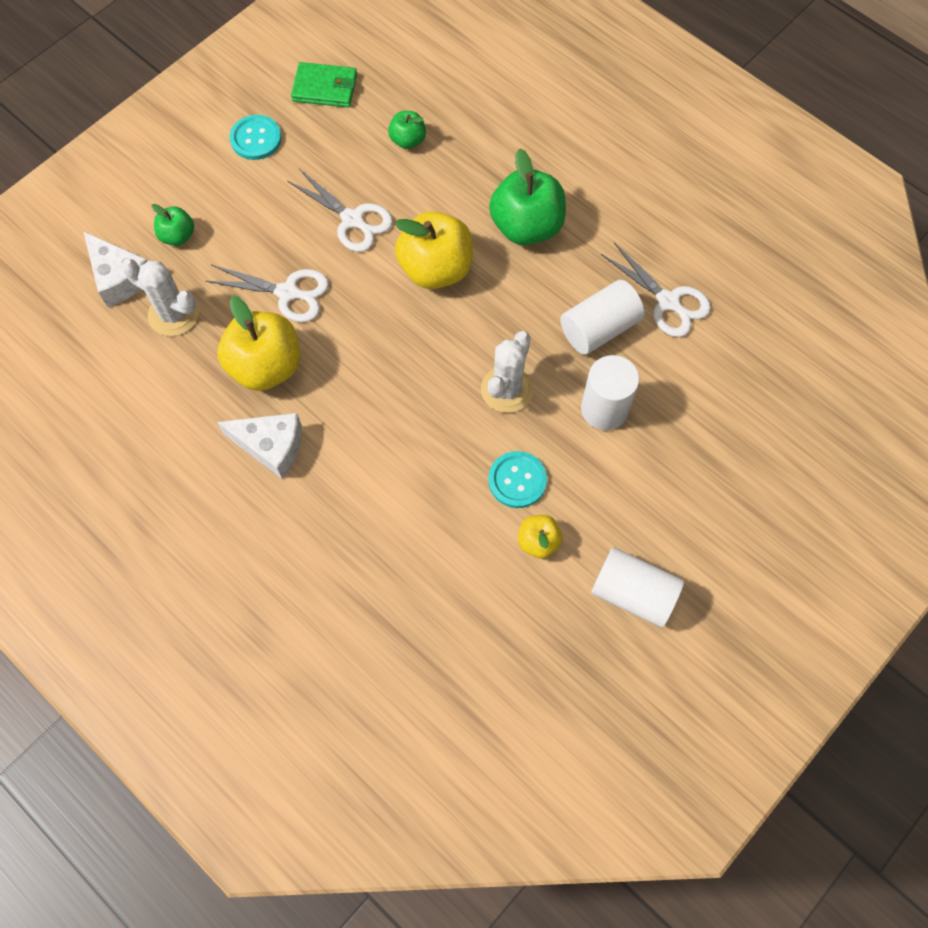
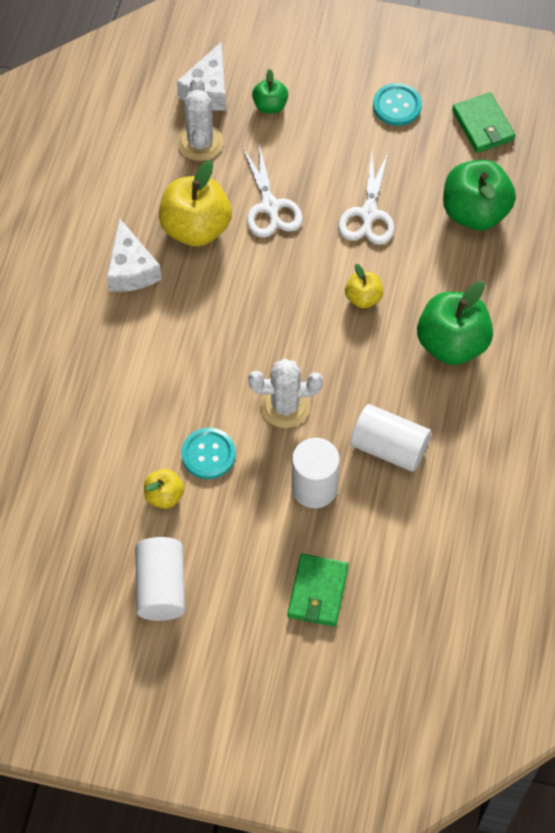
camera: 60 degrees right, 5 degrees down
green apple [388,111,426,149] -> green apple [443,160,516,230], size x1.93
yellow apple [395,211,473,289] -> yellow apple [345,264,383,308], size x0.52
white scissors [601,243,711,337] -> none
none -> green wallet [287,554,349,627]

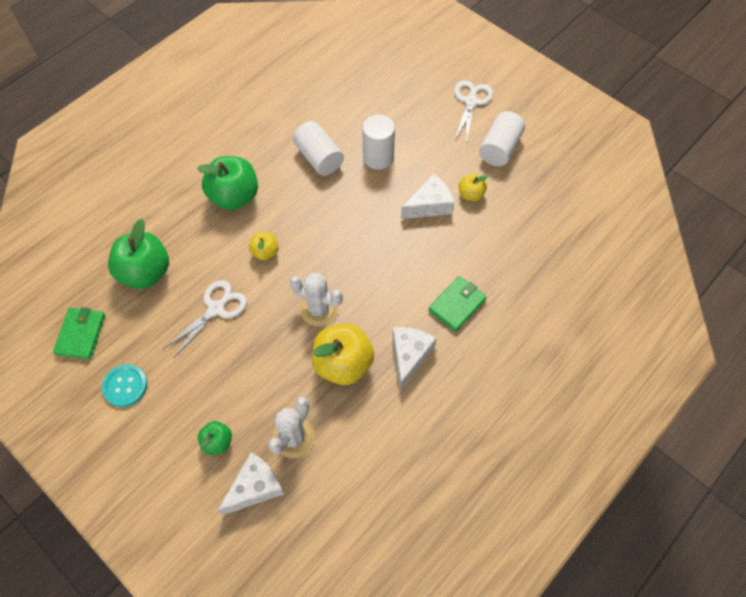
camera: 150 degrees left, 0 degrees up
turquoise button [181,428,236,479] -> white cheese [401,173,455,219]
white scissors [242,144,303,238] -> white scissors moved to [454,80,493,144]
white cactus [248,359,323,428] -> white cactus moved to [290,273,343,326]
green wallet [287,554,349,627] -> green wallet moved to [428,276,486,332]

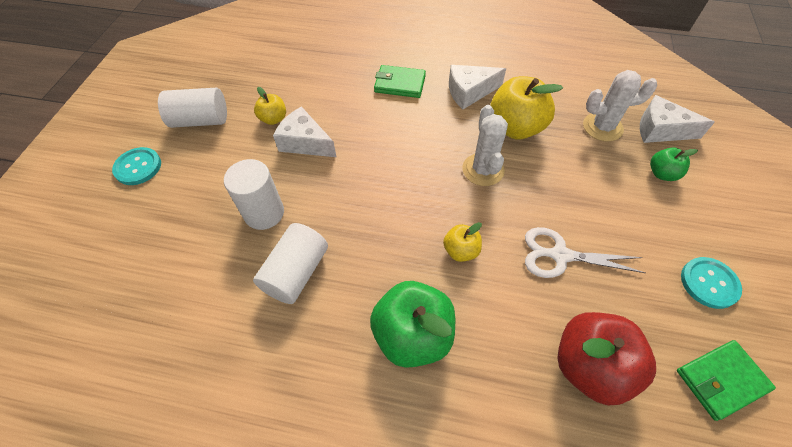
camera: 120 degrees left, 5 degrees down
green apple [108,219,169,289] -> red apple [558,312,656,405]
white scissors [454,80,493,144] -> turquoise button [112,147,161,185]

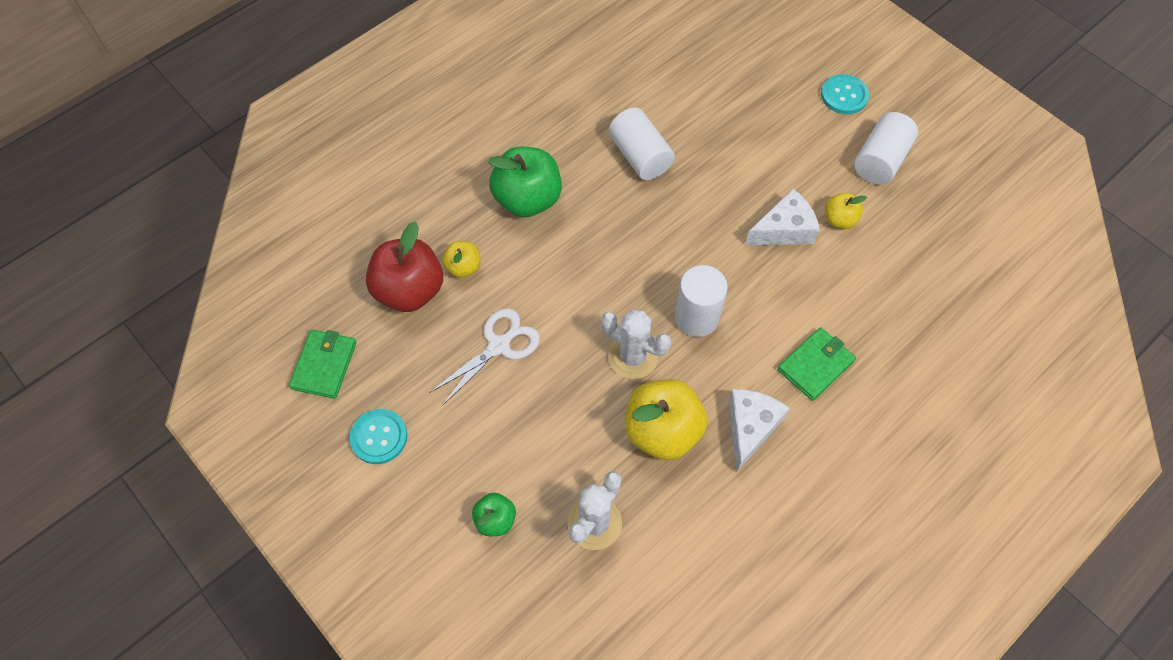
camera: 125 degrees right, 5 degrees up
white cylinder [224,159,284,230] -> white cylinder moved to [675,265,728,337]
yellow apple [443,222,482,262] -> yellow apple moved to [442,241,481,278]
white cheese [640,95,715,143] -> none

